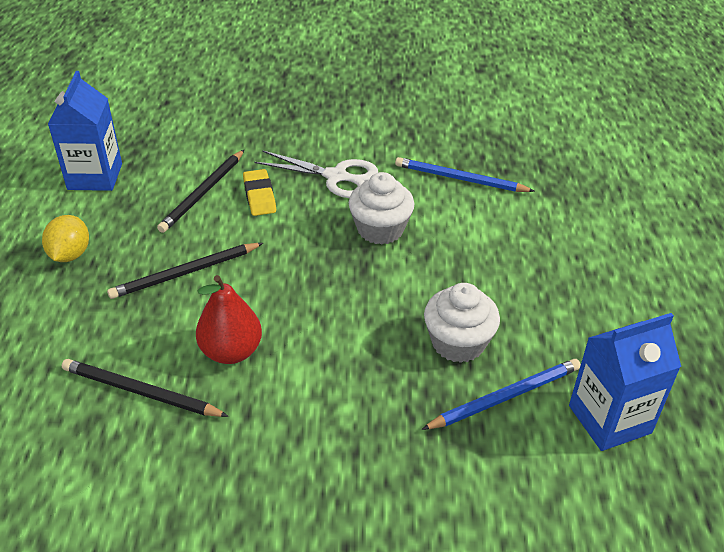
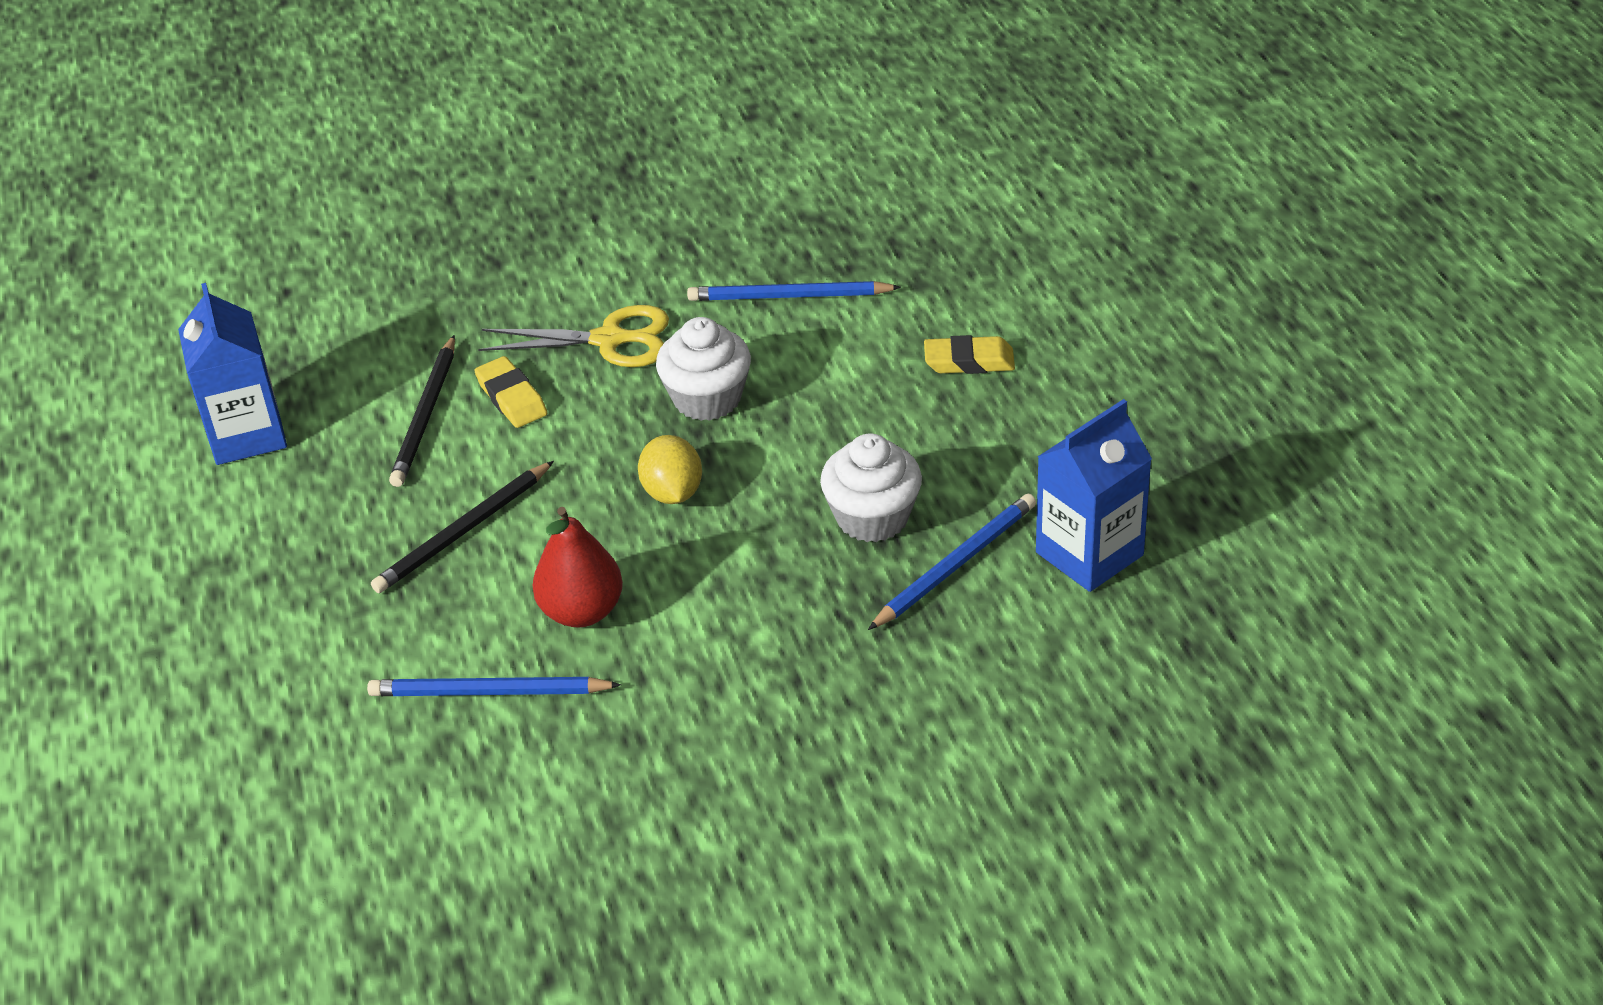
camera: 15 degrees left, 0 degrees up
yellow lemon [42,215,89,262] -> yellow lemon moved to [638,435,702,504]
black pencil [62,359,229,417] -> blue pencil [367,677,621,696]
white scissors [255,150,378,198] -> yellow scissors [478,305,669,367]
none -> yellow eraser [924,335,1015,374]

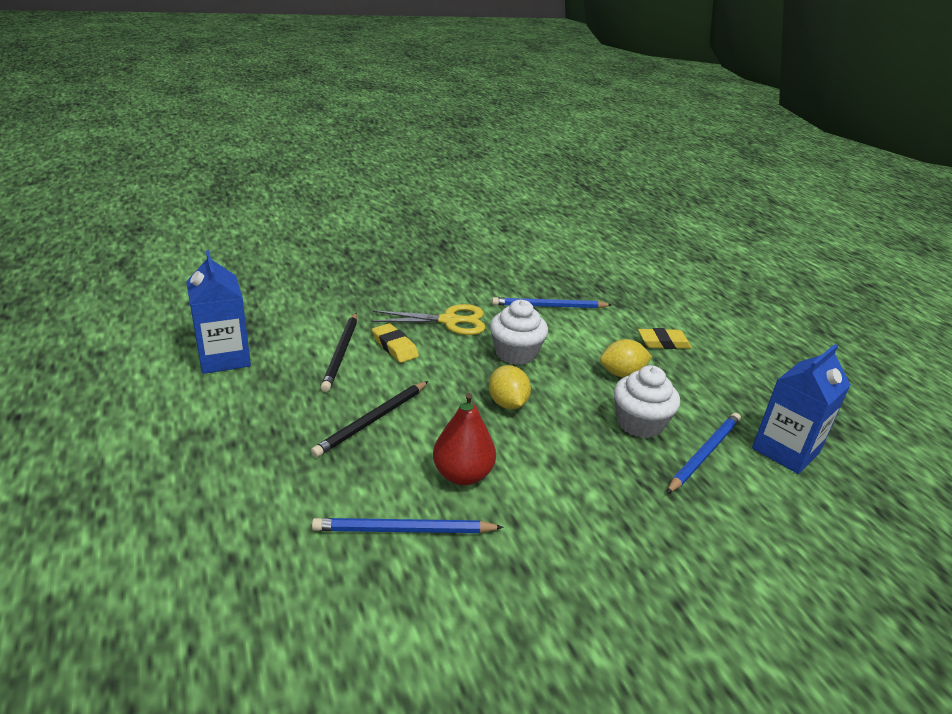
camera: 10 degrees left, 10 degrees down
none -> yellow lemon [600,339,652,377]

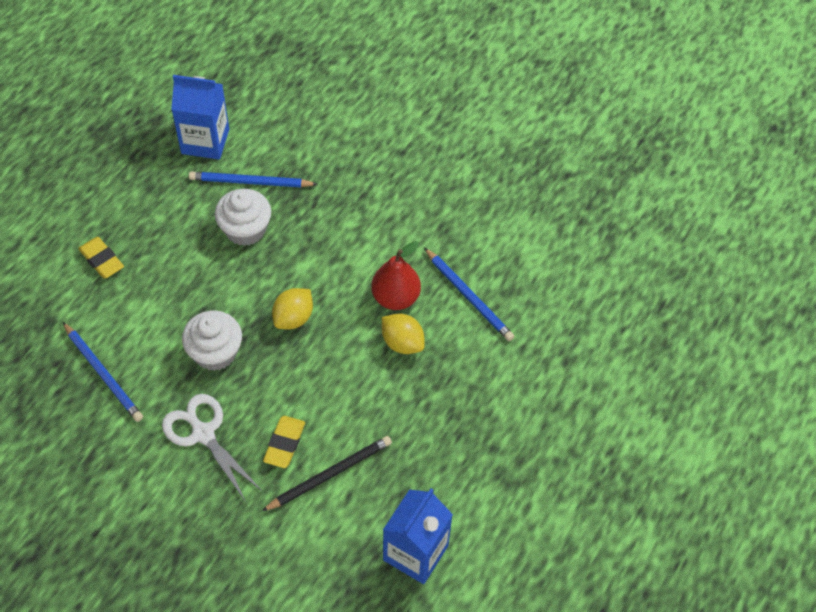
camera: 125 degrees left, 25 degrees up
black pencil [311,381,428,457] -> none
yellow scissors [371,304,485,335] -> white scissors [162,394,262,502]
yellow lemon [600,339,652,377] -> yellow lemon moved to [382,314,425,354]

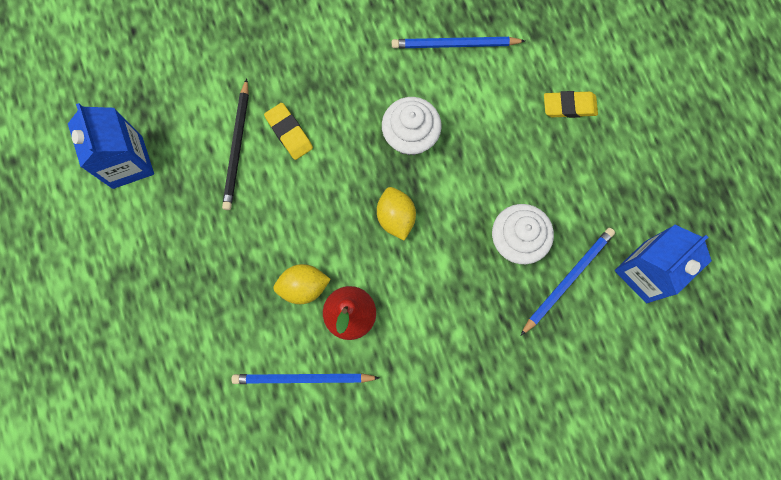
camera: 130 degrees right, 20 degrees up
white scissors [162,394,262,502] -> none

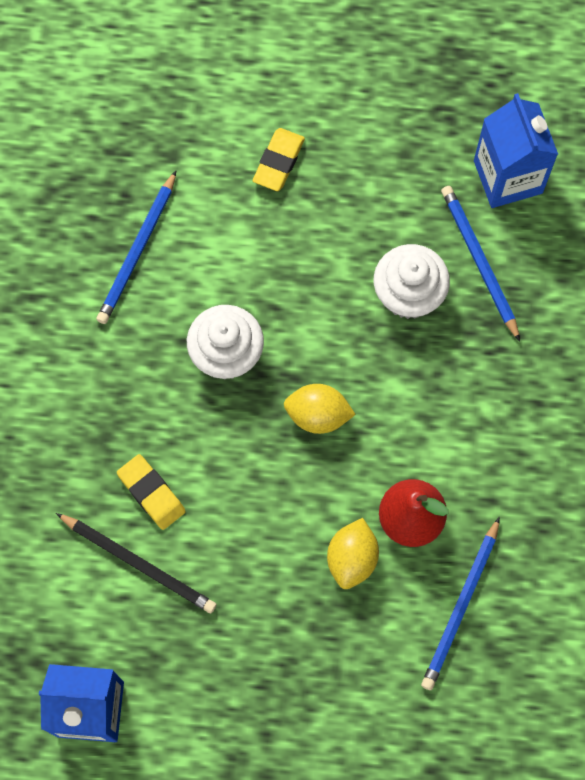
camera: 65 degrees left, 5 degrees down
yellow eraser [264,103,313,160] -> yellow eraser turned 60 degrees clockwise [117,454,186,530]

